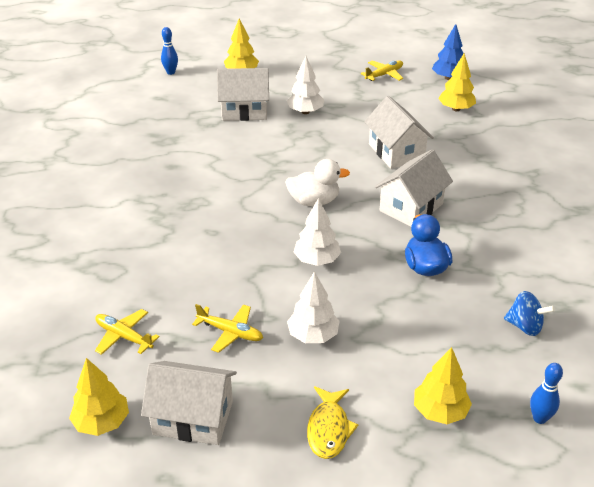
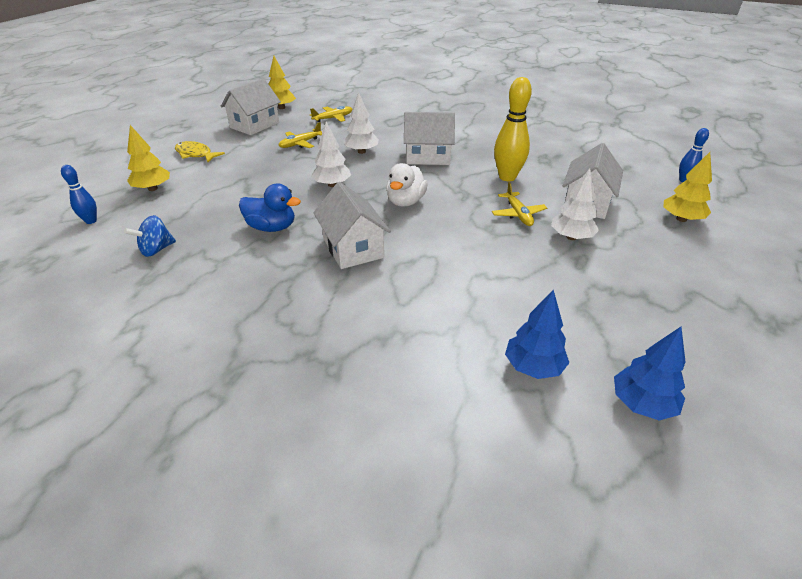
camera: 115 degrees right, 0 degrees up
white tree [287,271,339,343] -> white tree moved to [343,92,379,154]
yellow plane [361,60,403,81] -> yellow plane moved to [492,182,547,226]
white house [364,96,434,169] -> white house moved to [404,112,455,165]
yellow tree [438,53,476,111] -> blue tree [505,290,569,379]
none -> yellow bowling pin [494,77,532,181]

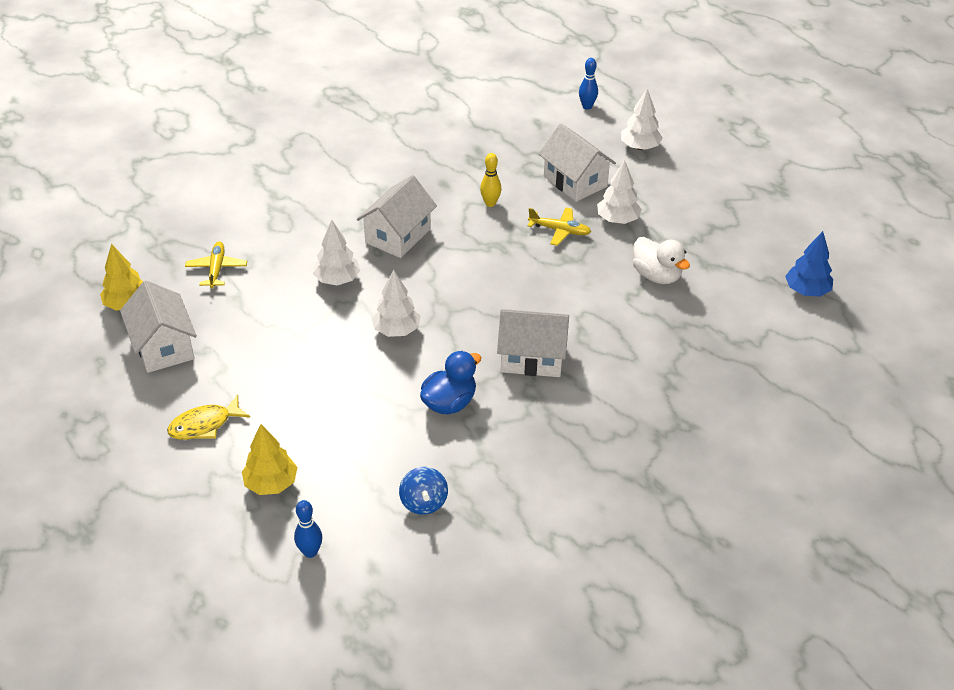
camera: 60 degrees left, 5 degrees up
yellow plane [278,122,322,148] -> none
white duck [386,163,428,207] -> white duck moved to [633,237,690,284]
yellow bowling pin [494,77,532,181] -> yellow bowling pin [480,153,501,207], size x0.55
blue tree [505,290,569,379] -> none
yellow tree [663,152,712,222] -> white tree [621,89,663,150]

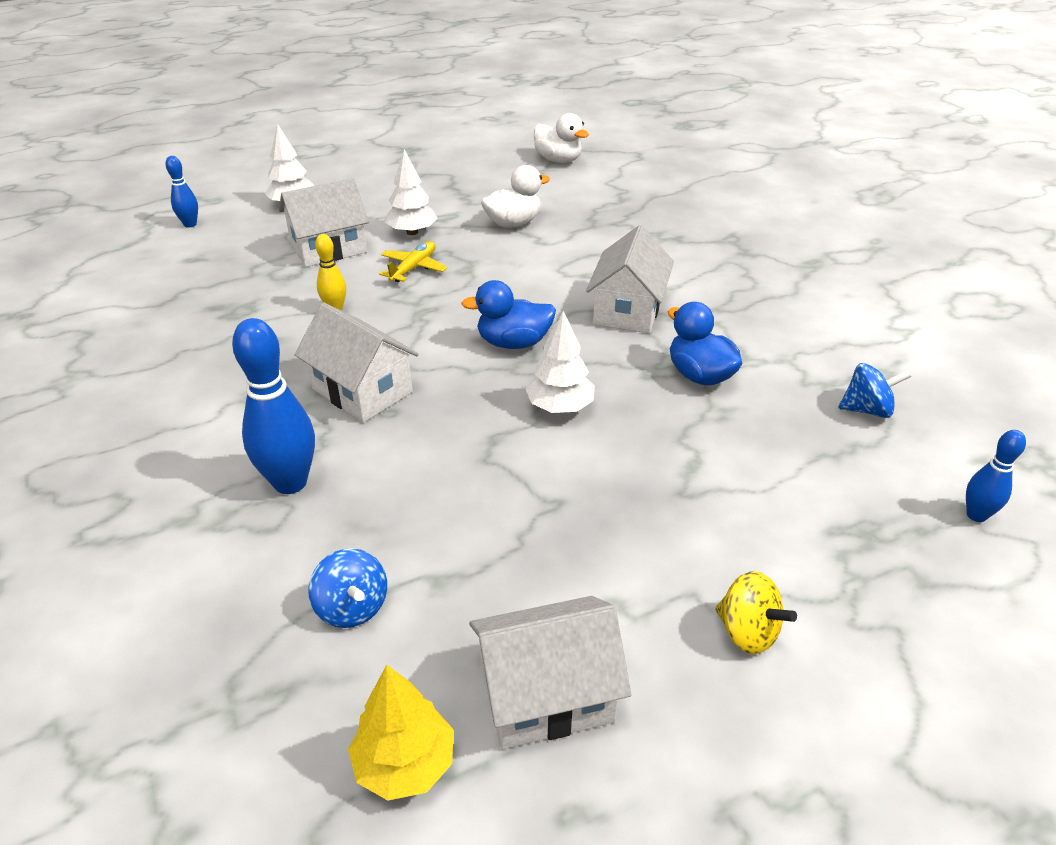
camera: 80 degrees left, 5 degrees down
yellow fish [167,395,250,440] -> yellow spinning top [715,571,797,654]
yellow plane [185,241,247,288] -> blue spinning top [309,548,387,628]
yellow tree [242,424,298,495] -> none
white tree [313,220,361,285] -> none
blue tree [785,231,833,297] -> white duck [534,113,589,163]
none -> blue bowling pin [232,318,315,494]
none -> blue duck [461,280,556,349]

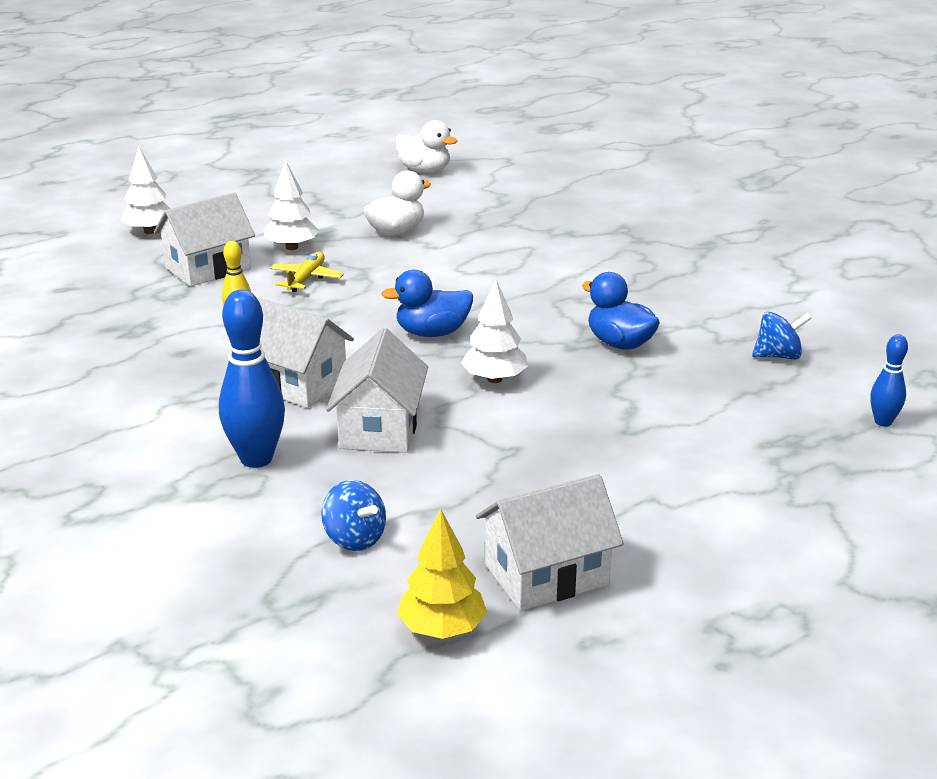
camera: 10 degrees left, 10 degrees down
blue bowling pin [165,156,198,228] -> none
white house [586,225,674,333] -> white house moved to [326,328,428,453]
yellow spinning top [715,571,797,654] -> none

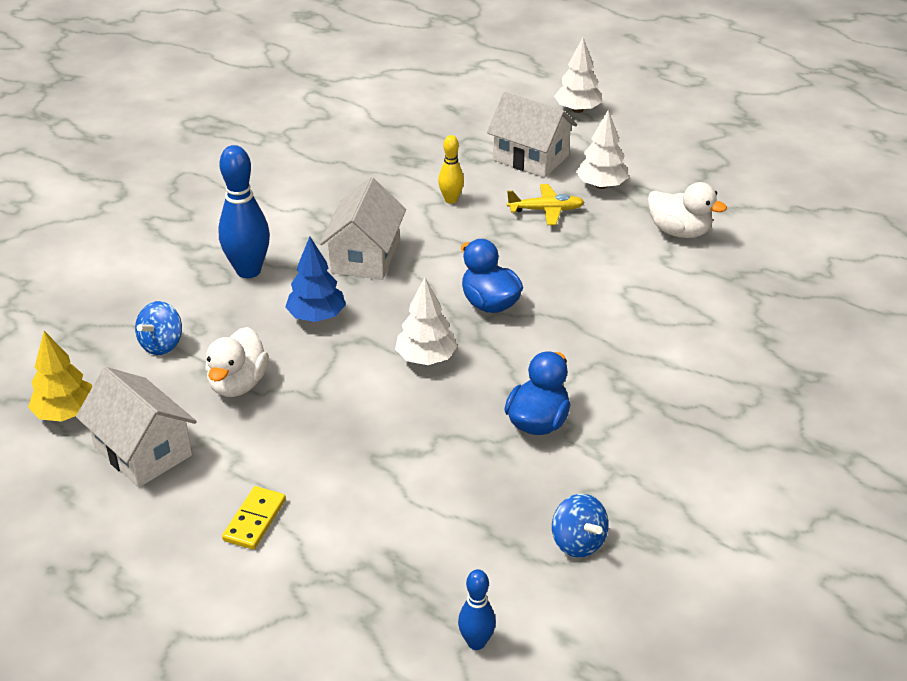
camera: 70 degrees right, 10 degrees up
white house [326,328,428,453] -> blue tree [285,237,346,322]
white duck [395,120,458,173] -> white duck moved to [205,327,269,397]
none -> yellow domino [222,486,286,550]

